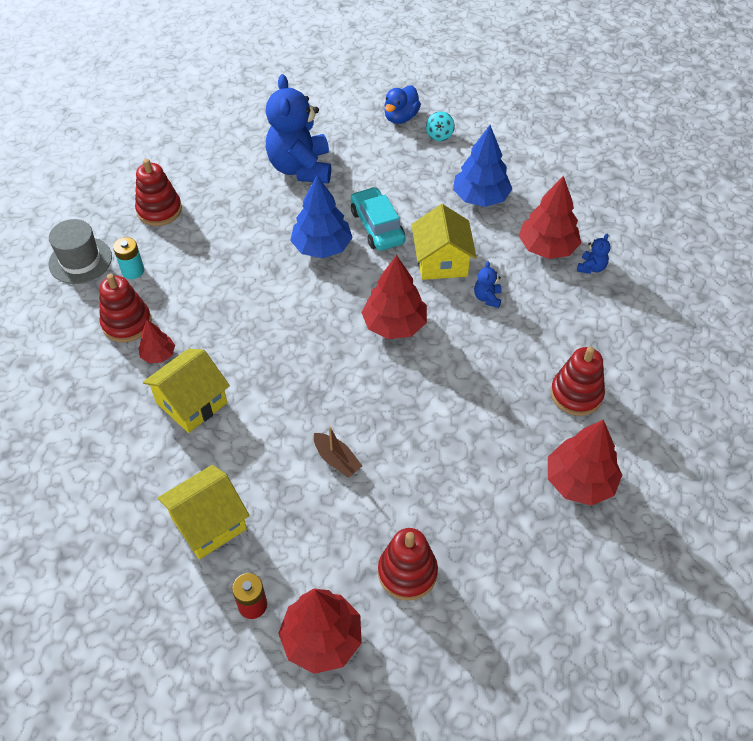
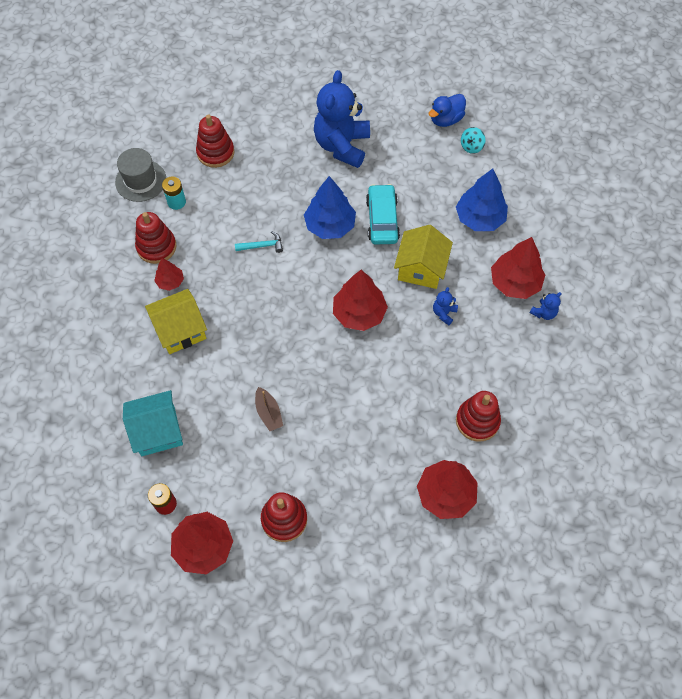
camera: 20 degrees right, 10 degrees up
yellow house [158,465,250,559] -> turquoise house [123,390,183,456]
none -> turquoise hammer [235,231,283,253]

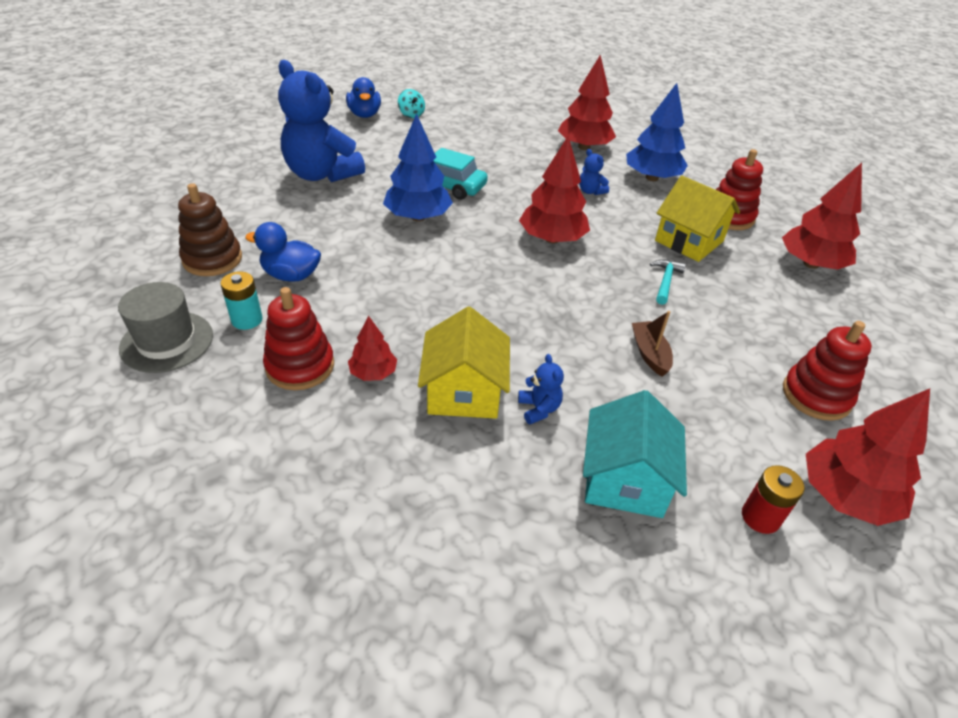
camera: 65 degrees left, 20 degrees down
red stacking toy [196,114,234,168] -> brown stacking toy [178,183,242,276]
turquoise hammer [235,231,283,253] -> turquoise hammer moved to [650,259,686,305]
brown boat [255,387,283,431] -> brown boat turned 105 degrees counterclockwise [632,311,673,377]
yellow house [394,225,453,289] -> yellow house moved to [655,176,740,262]
blue tree [456,169,508,231] -> blue tree moved to [626,83,688,181]
blue teddy bear [530,292,561,320] -> blue teddy bear moved to [518,354,564,424]
none -> blue duck [245,222,321,282]

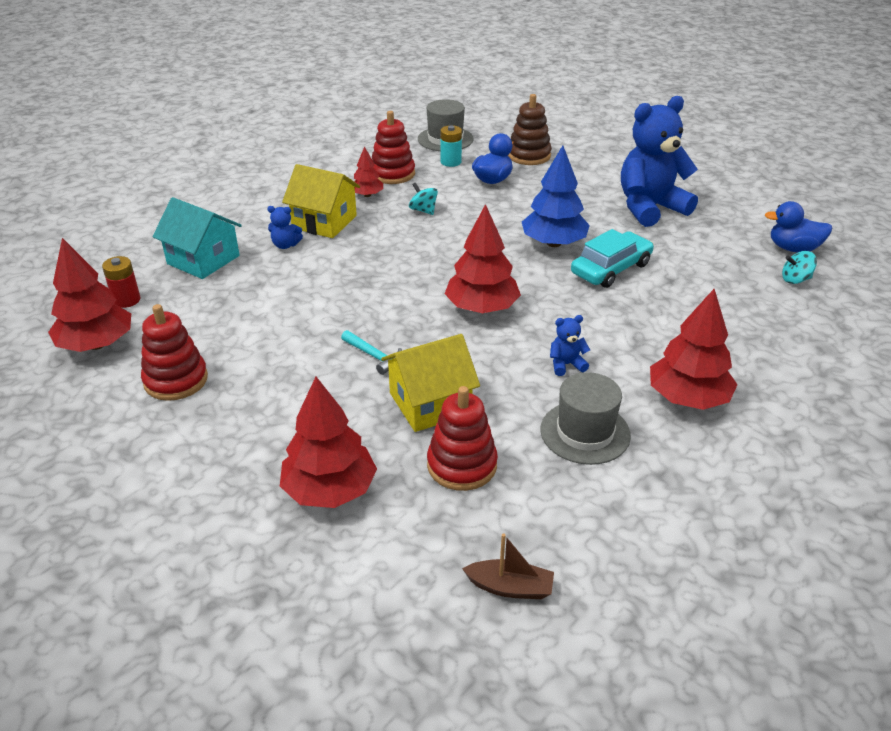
camera: 115 degrees right, 5 degrees down
blue tree [626,83,688,181] -> grey hat [540,372,631,465]
brown boat [632,311,673,377] -> brown boat moved to [462,533,554,599]
none -> turquoise spinning top [409,183,438,215]

